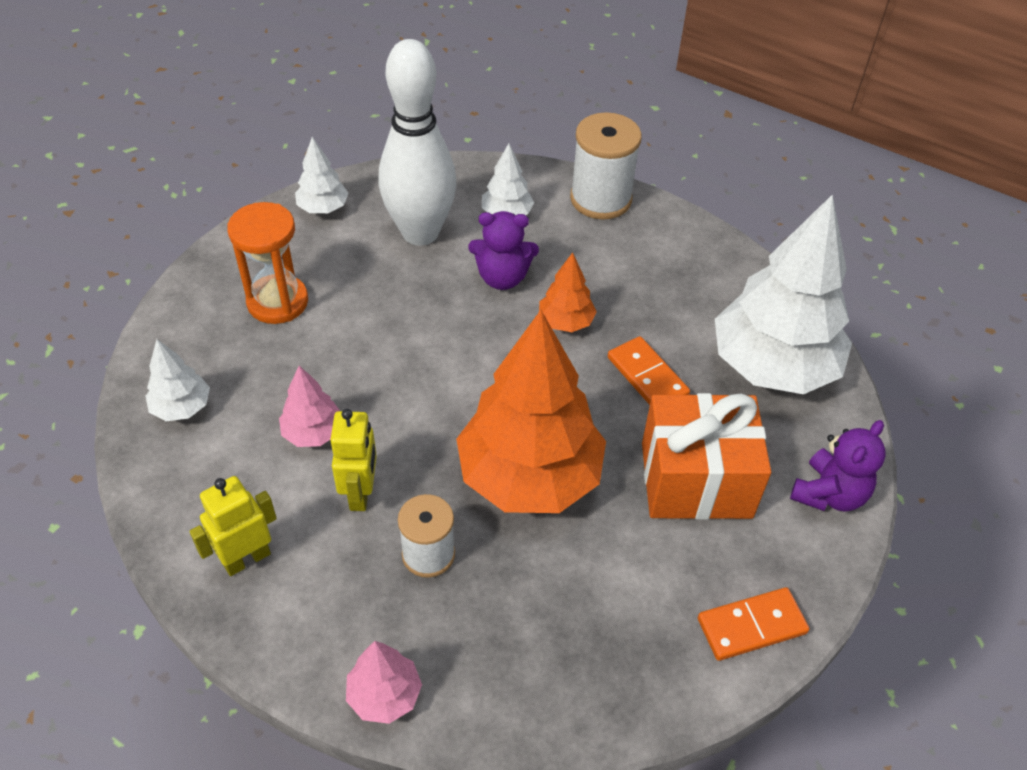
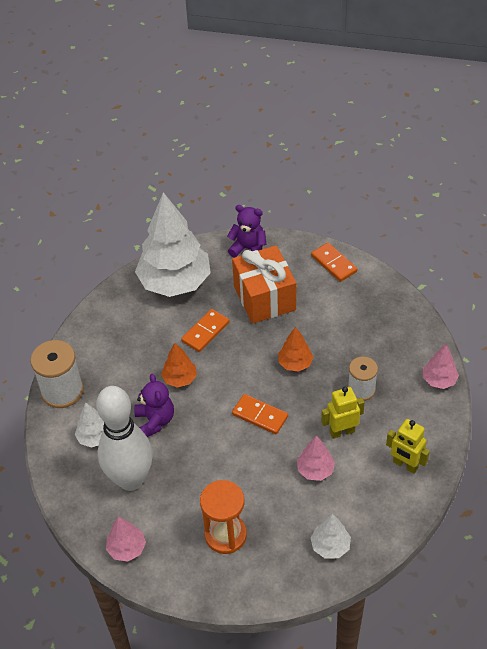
camera: 105 degrees left, 0 degrees up
white tree [295,137,349,213] -> pink tree [106,516,146,562]
orange tree [456,310,606,513] -> orange tree [278,327,313,372], size x0.44
none -> orange domino [232,394,288,434]

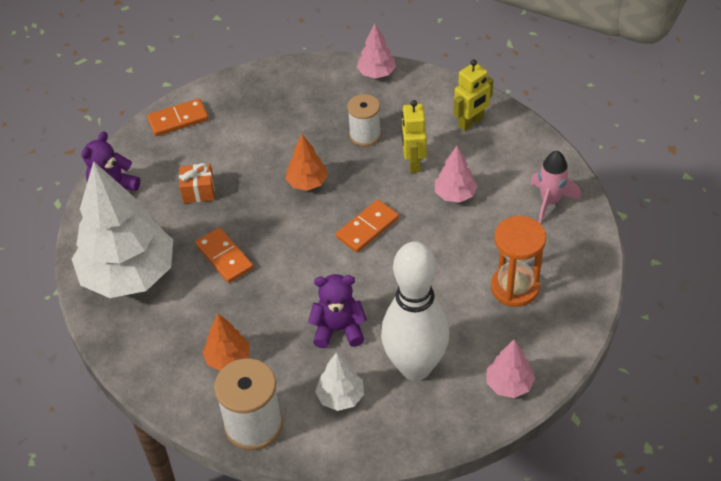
camera: 75 degrees left, 0 degrees up
orange tree [161,343,197,388] -> orange tree moved to [202,314,249,371]
orange gift [232,245,296,324] -> orange gift [179,163,215,203], size x0.47
white tree [311,514,351,559] -> pink rocket [530,151,581,223]

